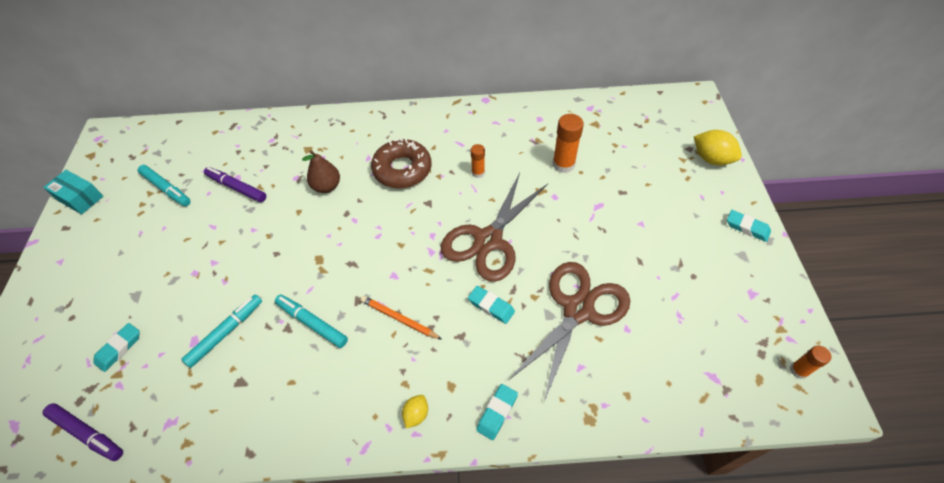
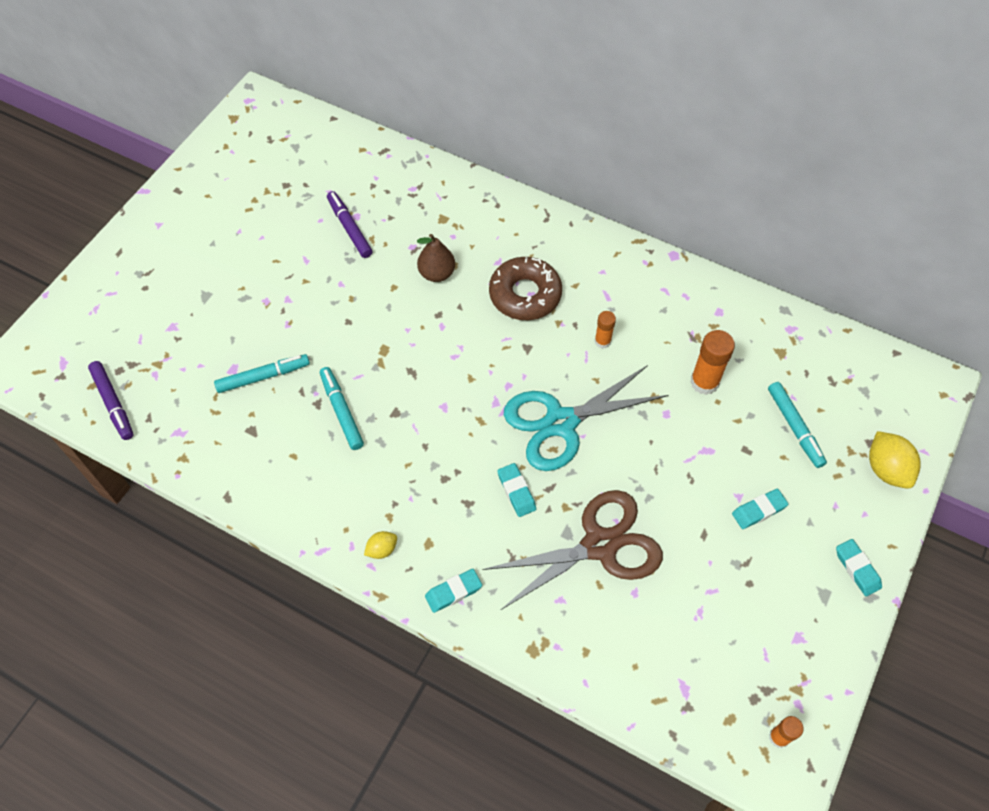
camera: 30 degrees right, 5 degrees up
turquoise box [43,170,103,214] -> none
turquoise eraser [93,323,140,372] -> turquoise eraser moved to [732,489,788,529]
turquoise marker [138,165,191,206] -> turquoise marker moved to [768,382,827,468]
orange pencil [361,296,442,340] -> none
brown scissors [441,173,548,282] -> turquoise scissors [504,365,668,471]

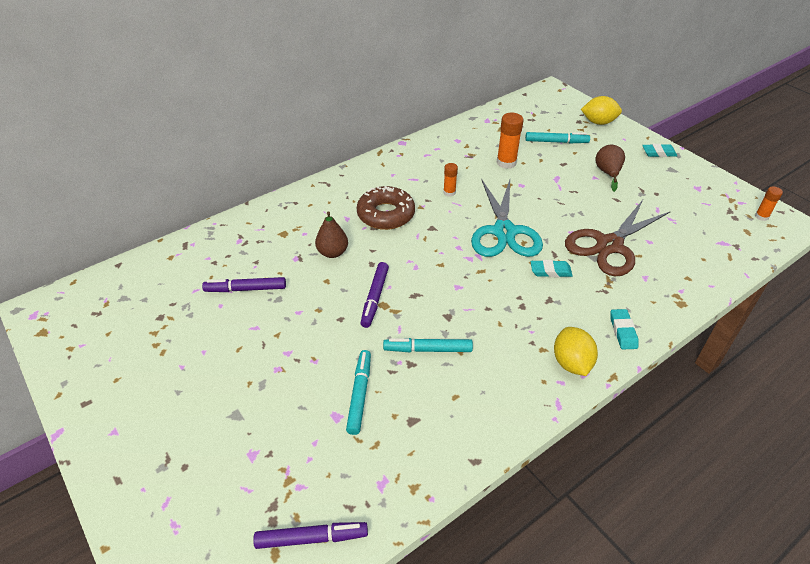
camera: 65 degrees left, 15 degrees down
yellow lemon [364,531,397,559] -> yellow lemon [554,327,598,376], size x1.82
brown scissors [483,490,663,610] -> brown scissors turned 135 degrees counterclockwise [565,200,671,276]
turquoise eraser [732,489,788,529] -> brown pear [595,145,625,192]
none -> purple marker [360,262,389,328]

